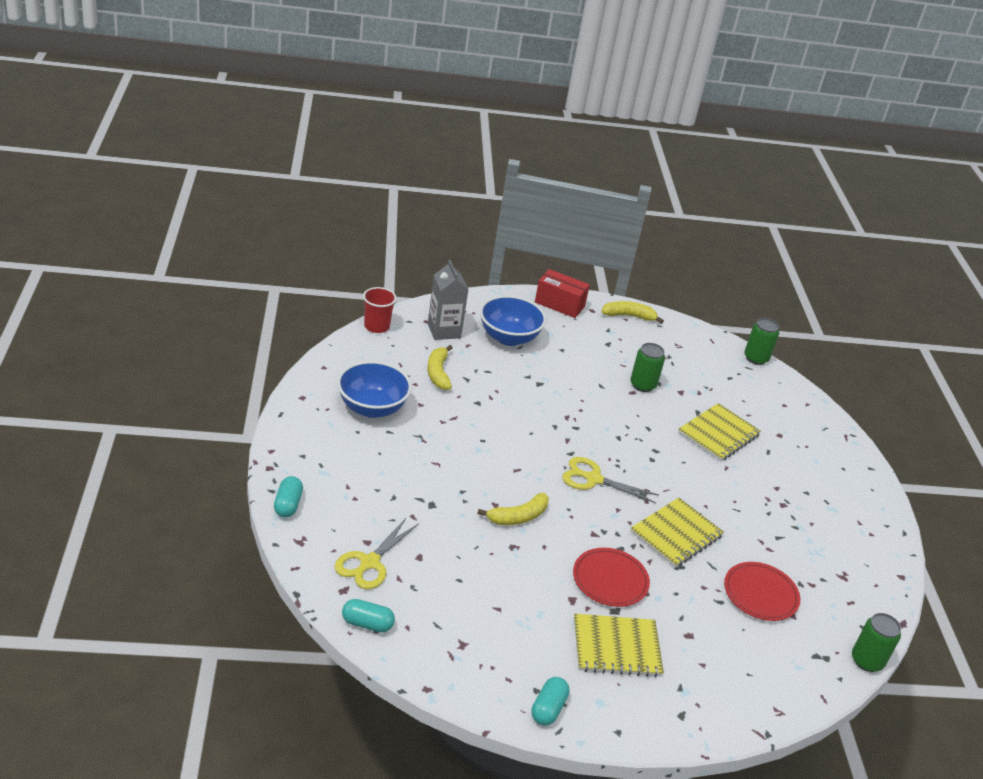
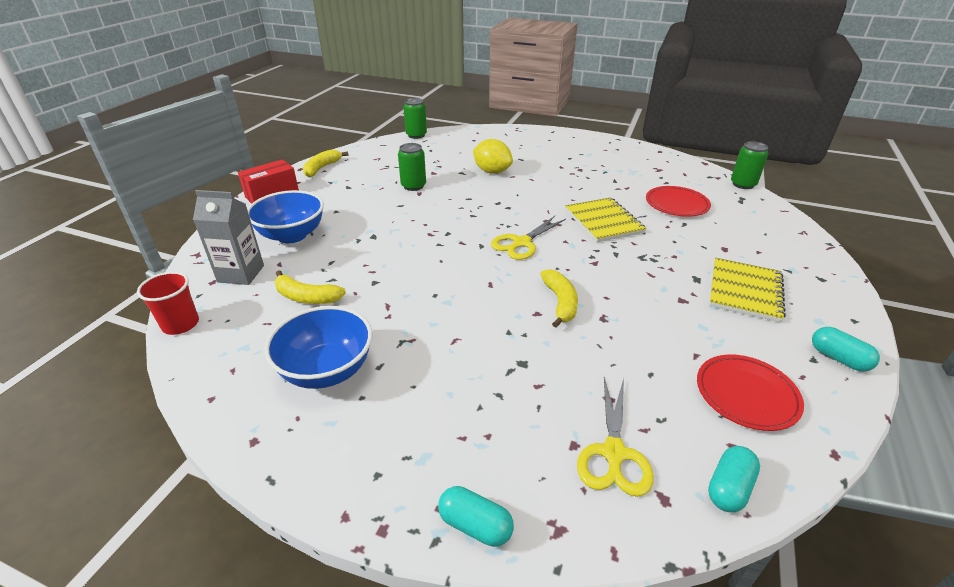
camera: 60 degrees left, 0 degrees up
yellow scissors [335,518,419,589] -> yellow scissors turned 45 degrees clockwise [577,377,654,497]
red plate [573,548,650,607] -> red plate moved to [697,354,804,431]
yellow notebook [678,403,761,461] -> yellow lemon [473,139,513,174]

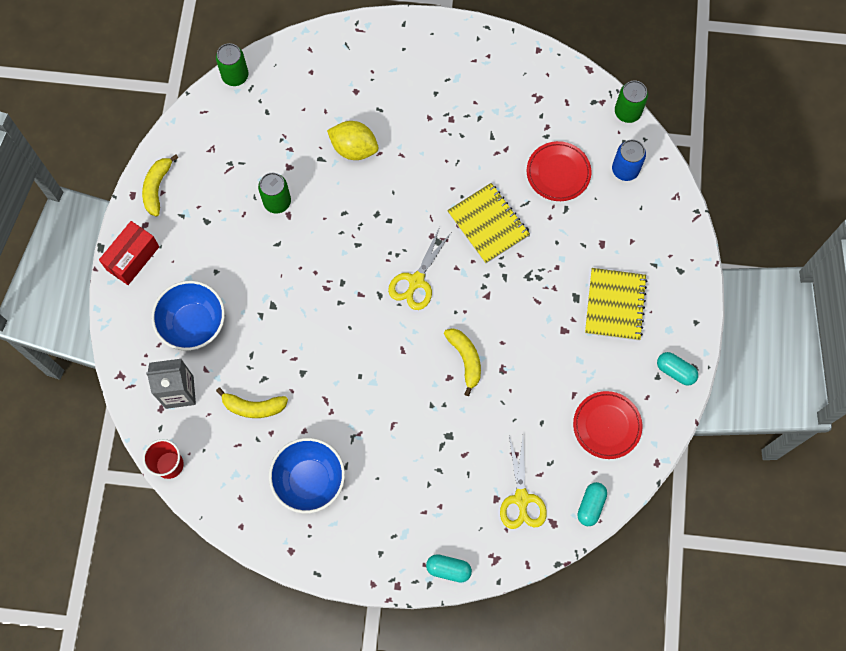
camera: 15 degrees left, 35 degrees up
none -> blue can [612,140,646,181]

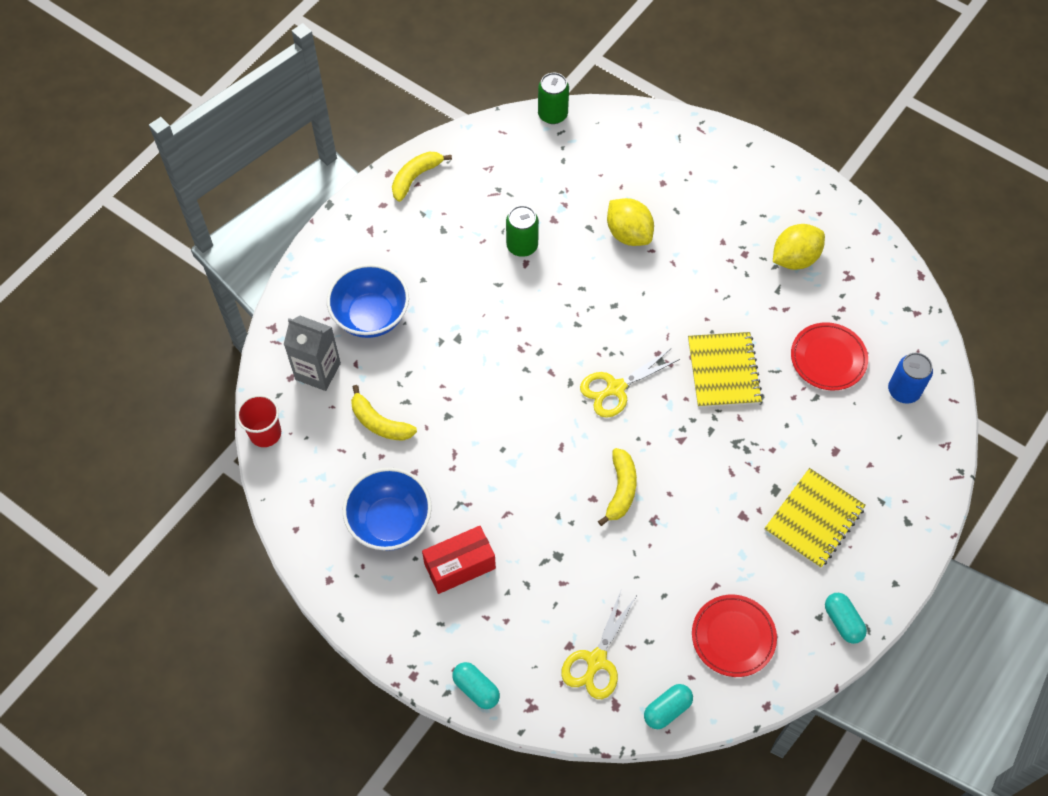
camera: 30 degrees right, 10 degrees down
red box [99,221,159,285] -> red box moved to [422,526,496,594]
green can [615,81,648,123] -> none
none -> yellow lemon [773,224,825,270]

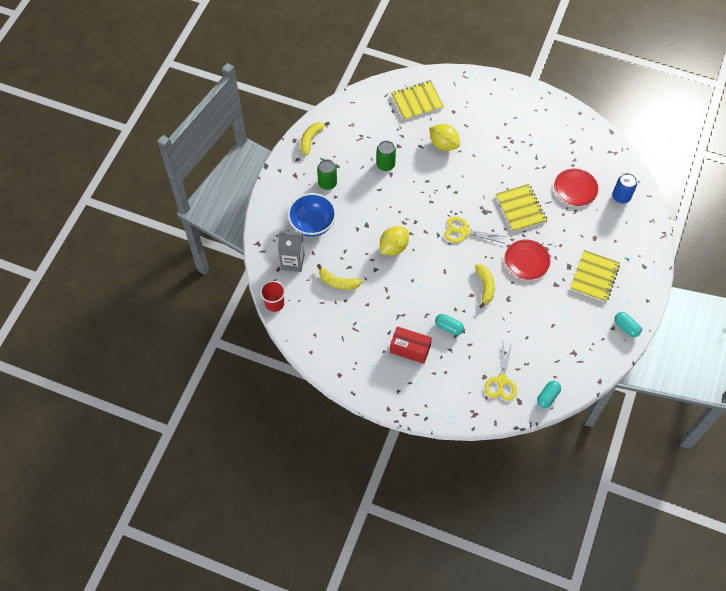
camera: 15 degrees left, 0 degrees up
blue bowl [343,467,432,551] -> none
red box [422,526,496,594] -> red box turned 60 degrees clockwise [390,326,432,364]
turquoise capsule [452,662,500,709] -> turquoise capsule moved to [435,314,464,335]
green can [538,73,569,124] -> green can moved to [317,159,337,190]
yellow scissors [580,349,680,418] -> yellow scissors turned 60 degrees clockwise [444,217,504,243]
red plate [692,595,777,677] -> red plate moved to [504,239,550,280]
yellow lemon [773,224,825,270] -> yellow lemon moved to [380,226,409,256]
none -> yellow notebook [391,81,444,120]

